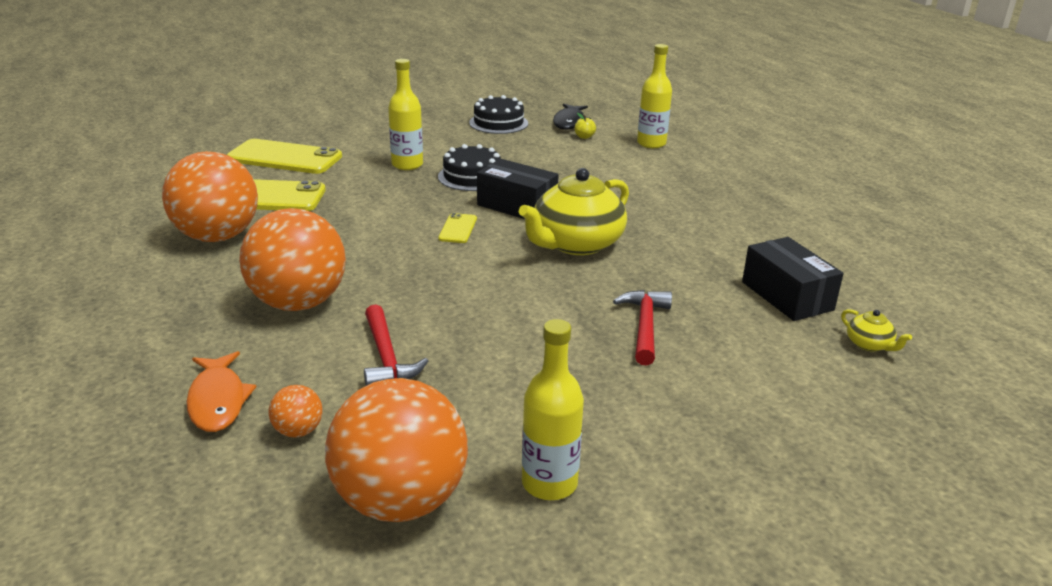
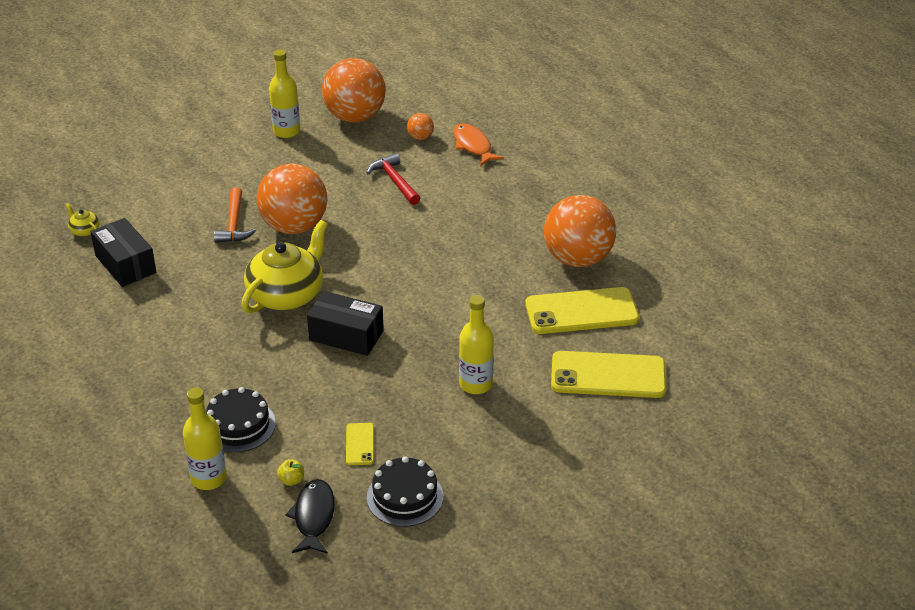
camera: 170 degrees right, 10 degrees up
orange ball [239,208,346,311] -> orange ball moved to [257,164,328,234]
black cake [438,144,501,191] -> black cake moved to [206,387,276,452]
yellow phone [438,213,477,243] -> yellow phone moved to [346,423,374,465]
red hammer [613,290,672,366] -> orange hammer [214,187,256,243]

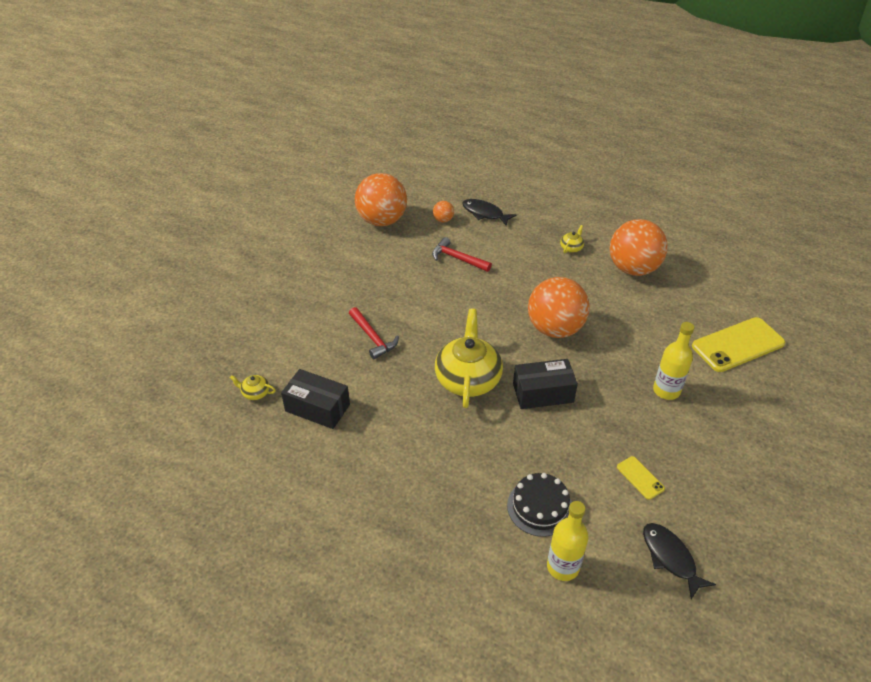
camera: 30 degrees left, 5 degrees up
orange hammer [214,187,256,243] -> red hammer [349,307,399,359]
orange ball [257,164,328,234] -> orange ball moved to [528,277,590,338]
yellow bottle [269,50,300,138] -> none
yellow apple [277,459,304,486] -> none
black cake [367,456,443,527] -> none
orange fish [453,123,504,166] -> black fish [462,199,516,226]
yellow phone [525,287,639,334] -> none
none -> yellow teapot [560,225,584,253]

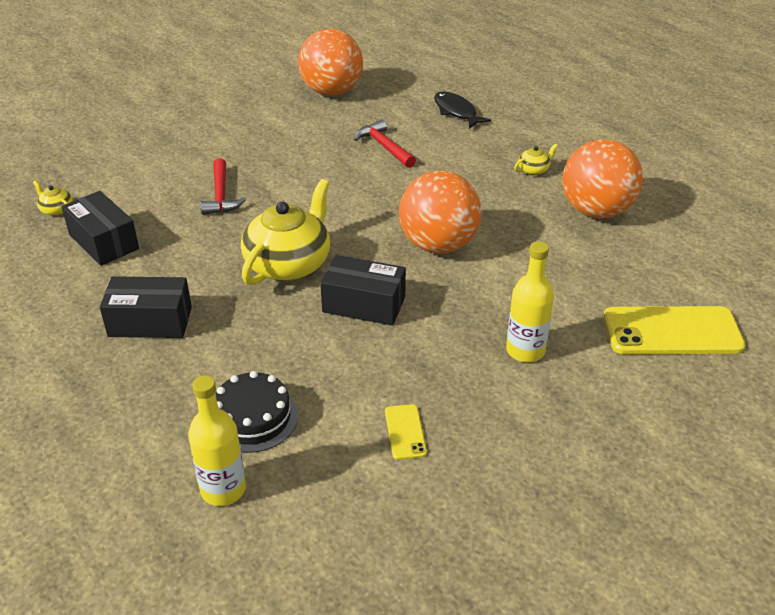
camera: 25 degrees right, 5 degrees down
orange ball [433,201,454,223] -> none
black fish [643,523,716,599] -> none
none -> black box [100,276,192,338]

